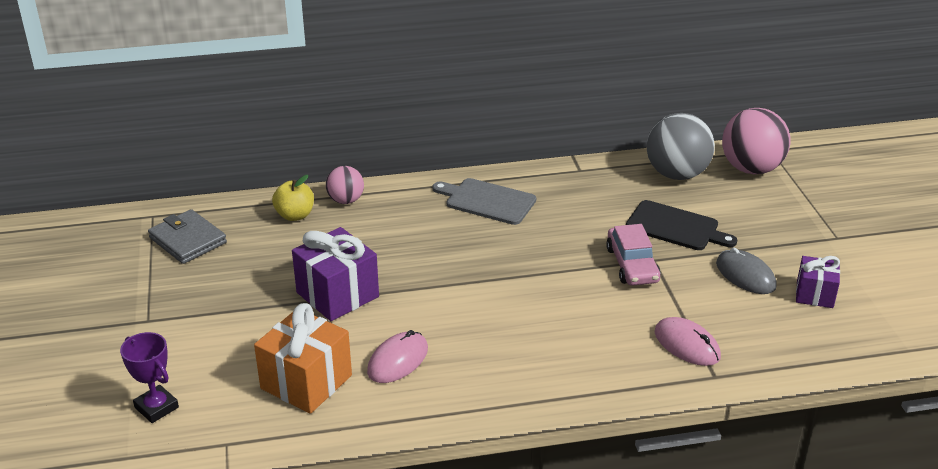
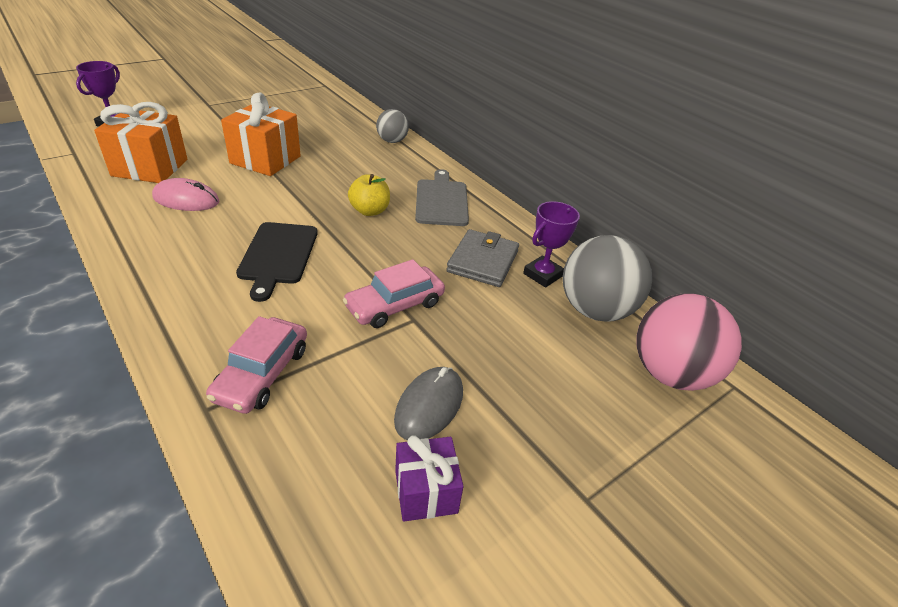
camera: 60 degrees right, 5 degrees up
grey wallet [148,209,227,264] -> grey wallet moved to [446,229,519,287]
yellow apple [272,175,314,221] -> yellow apple moved to [348,174,390,216]
purple gift [292,227,379,321] -> orange gift [221,92,301,176]
pink ball [326,166,364,204] -> grey ball [376,109,409,143]
black cutting board [626,200,737,250] -> black cutting board moved to [236,222,318,302]
pink mouse [655,317,721,366] -> pink car [206,316,307,414]
none -> purple trophy [523,201,580,288]

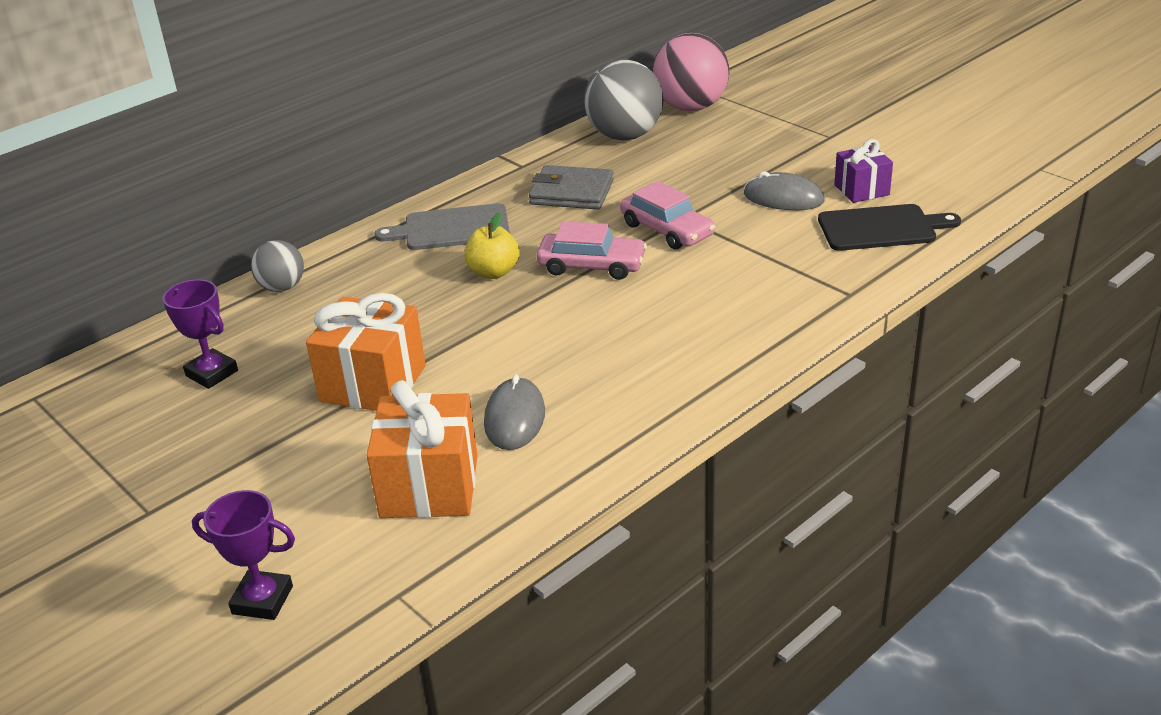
camera: 90 degrees left, 5 degrees down
pink mouse [152,178,219,211] -> grey mouse [484,374,545,450]
pink car [206,316,307,414] -> pink car moved to [536,221,647,280]
black cutting board [236,222,318,302] -> black cutting board moved to [818,204,961,251]
purple trophy [523,201,580,288] -> purple trophy moved to [163,279,238,389]

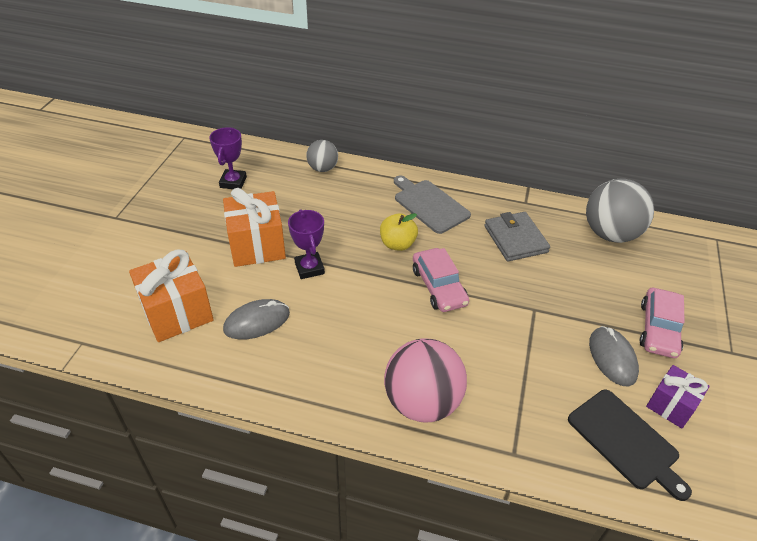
camera: 55 degrees right, 10 degrees up
purple trophy [192,490,295,620] -> purple trophy moved to [288,209,325,279]
pink car [620,181,715,249] -> pink car moved to [640,288,685,358]
pink ball [653,33,729,111] -> pink ball moved to [384,338,467,422]

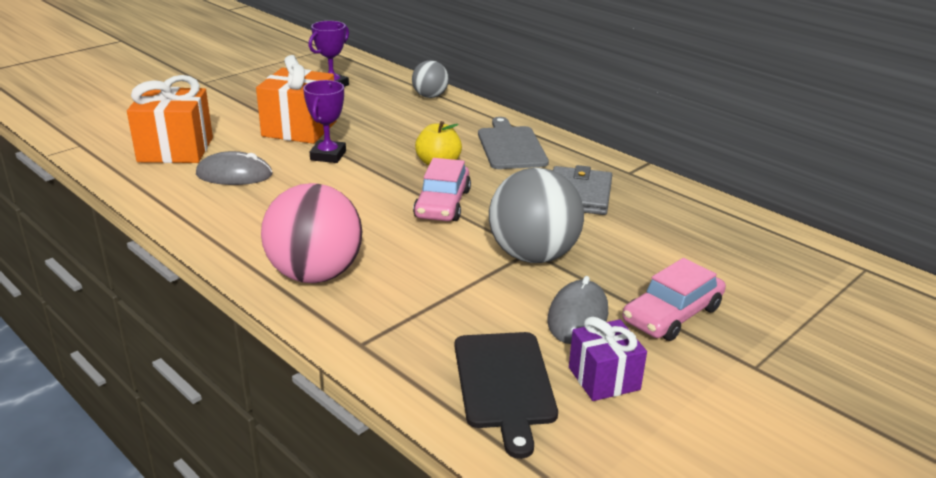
camera: 30 degrees right, 15 degrees down
grey ball [586,178,654,243] -> grey ball moved to [489,168,584,263]

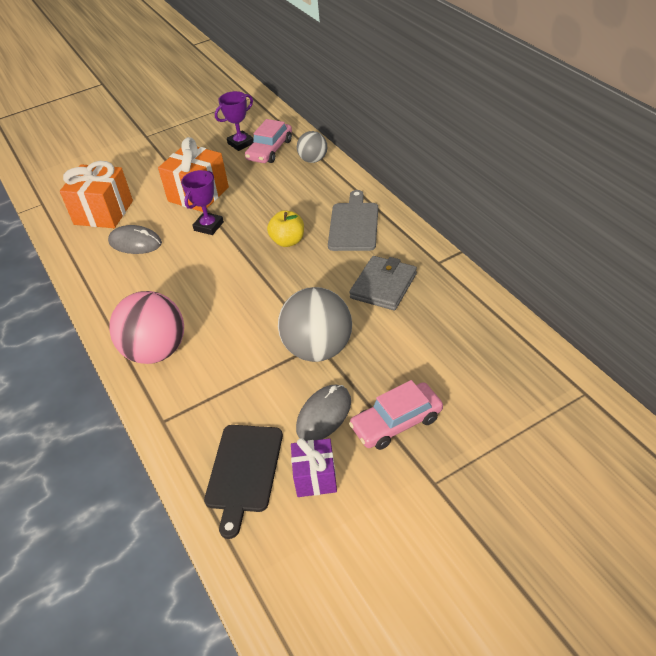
camera: 20 degrees right, 15 degrees up
pink car [413,158,471,221] -> pink car moved to [245,119,292,163]

